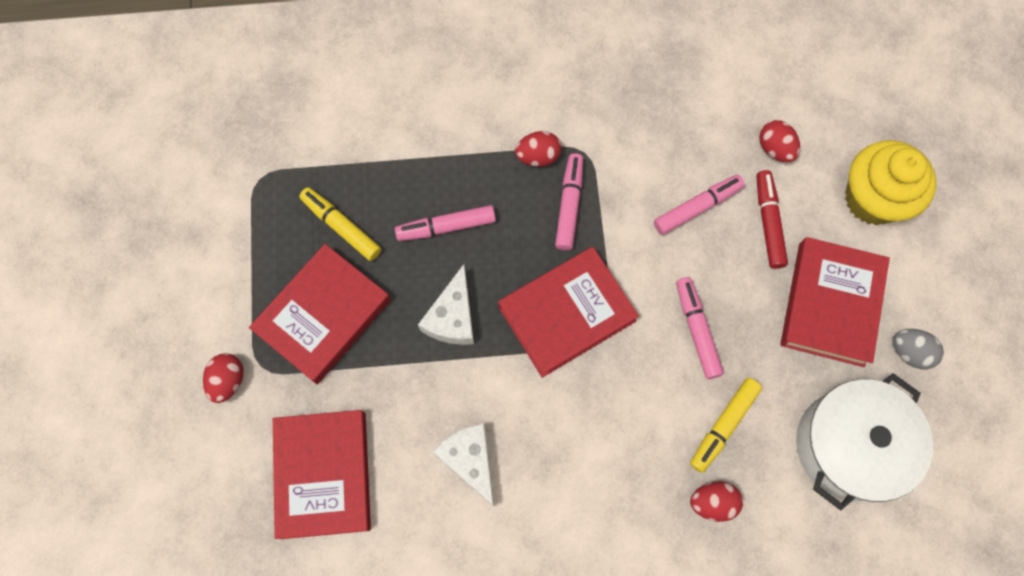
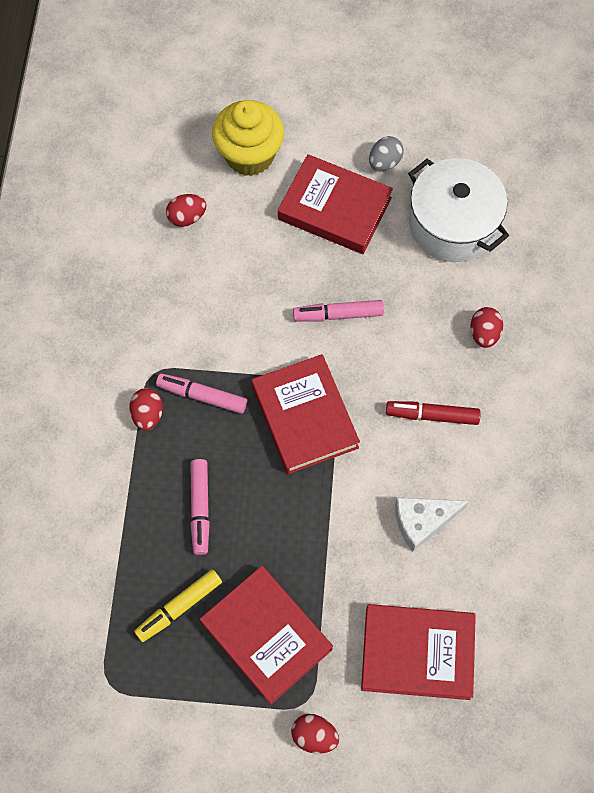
camera: 80 degrees left, 5 degrees down
white cheese [418,264,474,345] -> none
pink marker [654,175,745,235] -> none
yellow marker [690,378,762,473] -> none
red marker [757,170,788,269] -> red marker moved to [386,401,481,425]

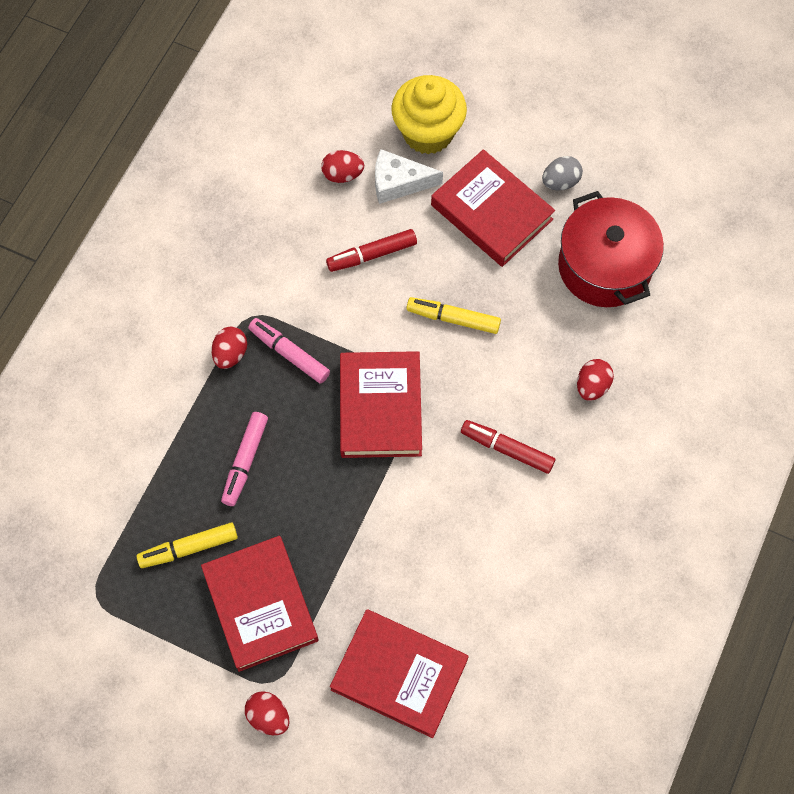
camera: 20 degrees right, 0 degrees up
pink marker [293,300,384,321] -> yellow marker [406,297,501,334]
white cheese [395,497,469,552] -> white cheese moved to [375,149,443,204]
white pot [408,158,509,262] -> red pot [558,191,664,307]
none -> red marker [326,229,417,272]

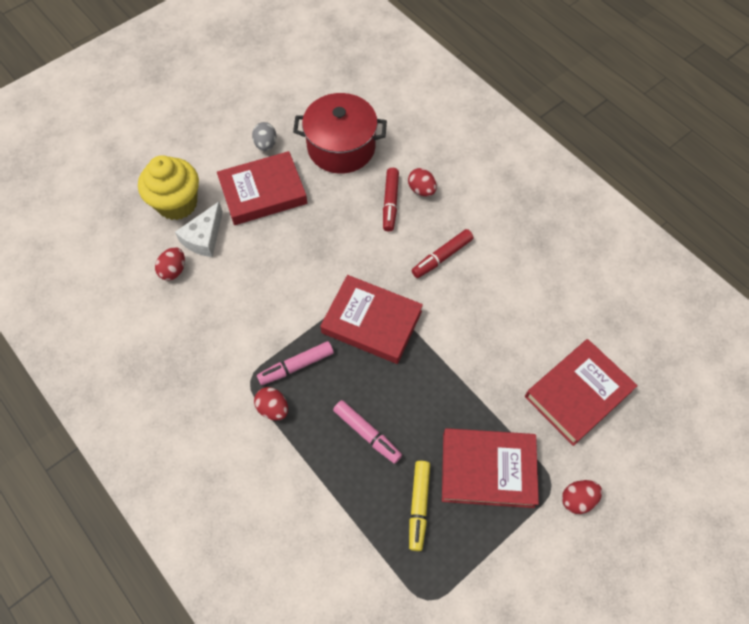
camera: 65 degrees left, 5 degrees down
red marker [326,229,417,272] -> red marker moved to [383,168,399,232]
yellow marker [406,297,501,334] -> none

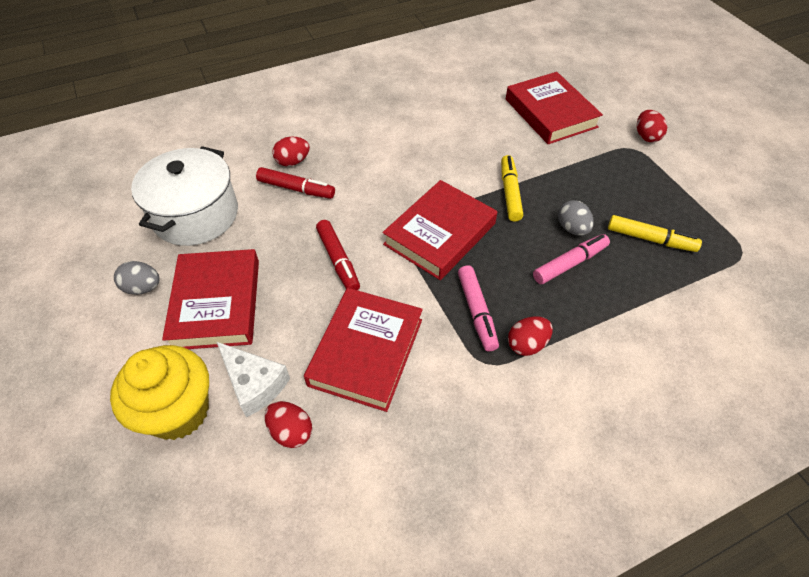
camera: 75 degrees left, 10 degrees down
red pot [293,93,387,174] -> white pot [131,146,238,246]
red marker [412,229,473,278] -> red marker moved to [316,220,360,290]
red book [442,428,539,508] -> red book moved to [304,288,423,412]
none -> yellow marker [501,155,523,222]
none -> grey egg [558,200,594,236]

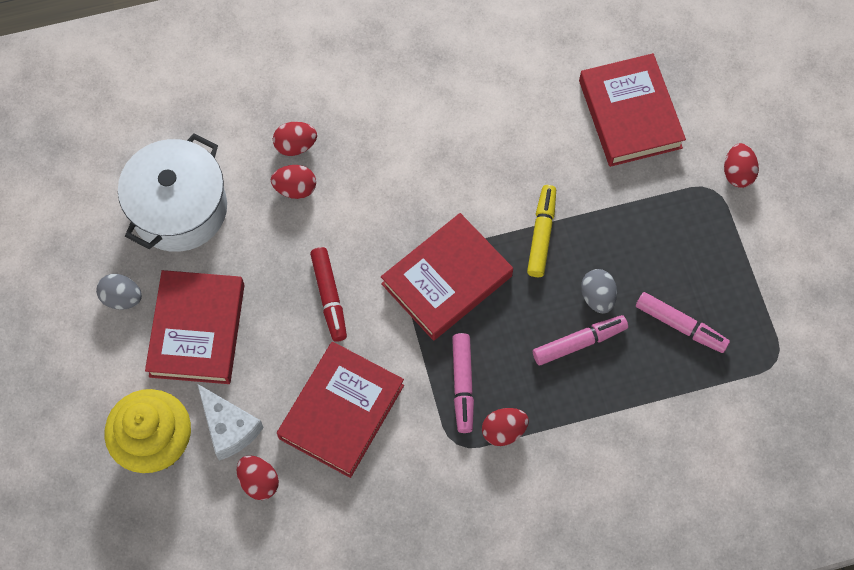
camera: 10 degrees right, 15 degrees up
red marker [256,167,335,199] -> red egg [271,165,316,199]
yellow marker [608,215,702,252] -> pink marker [636,292,730,353]

